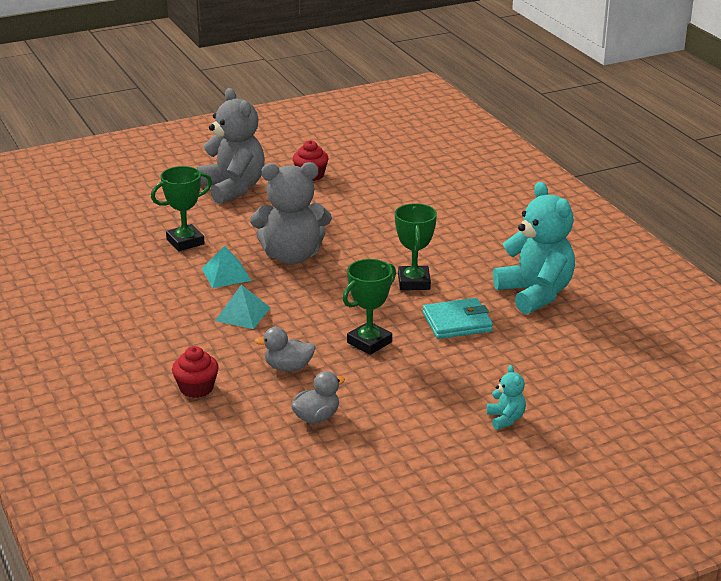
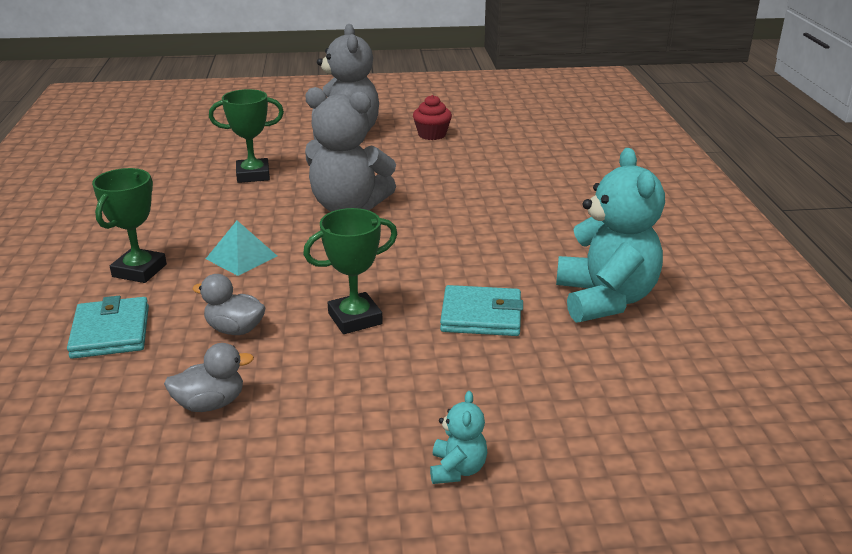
camera: 20 degrees right, 0 degrees up
red cupcake [172,346,219,398] -> turquoise wallet [67,296,149,359]
turquoise pyramid [202,246,252,288] -> none
green trophy [395,203,437,290] -> green trophy moved to [92,168,167,283]

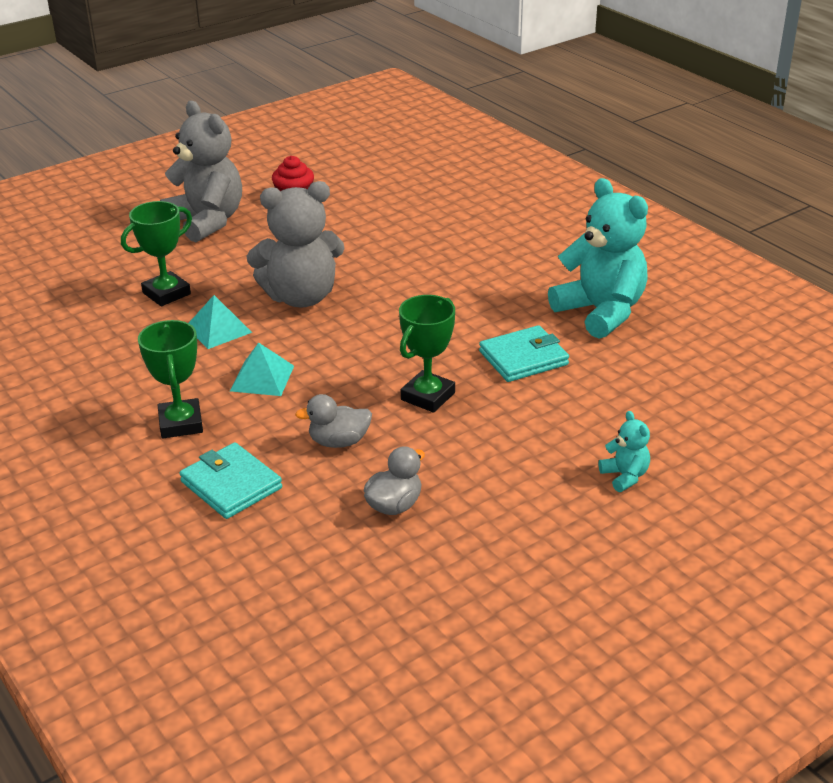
camera: 30 degrees left, 5 degrees up
none -> turquoise pyramid [189,295,252,349]

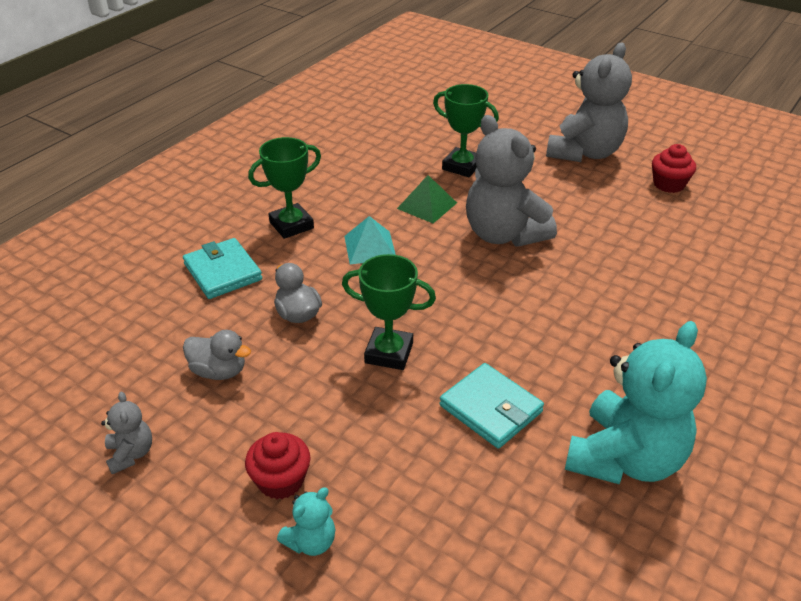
camera: 70 degrees right, 5 degrees up
turquoise wallet [179,442,282,519] -> turquoise wallet turned 60 degrees counterclockwise [183,238,262,299]
turquoise pyramid [189,295,252,349] -> green pyramid [397,175,457,224]
none -> grey teddy bear [101,392,152,474]
none -> red cupcake [245,432,311,500]

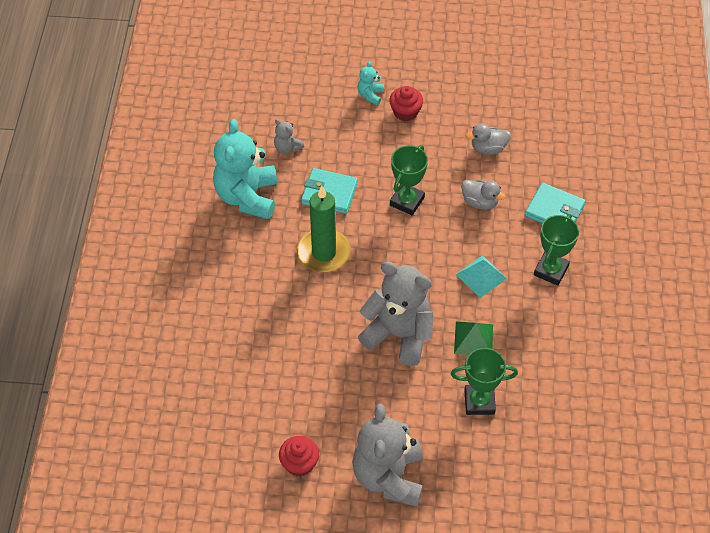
camera: 150 degrees right, 15 degrees up
grey teddy bear [101,392,152,474] -> grey teddy bear moved to [274,119,304,153]
green trophy [342,254,436,370] -> green trophy turned 45 degrees counterclockwise [390,145,428,216]
none -> green candle [297,186,351,272]

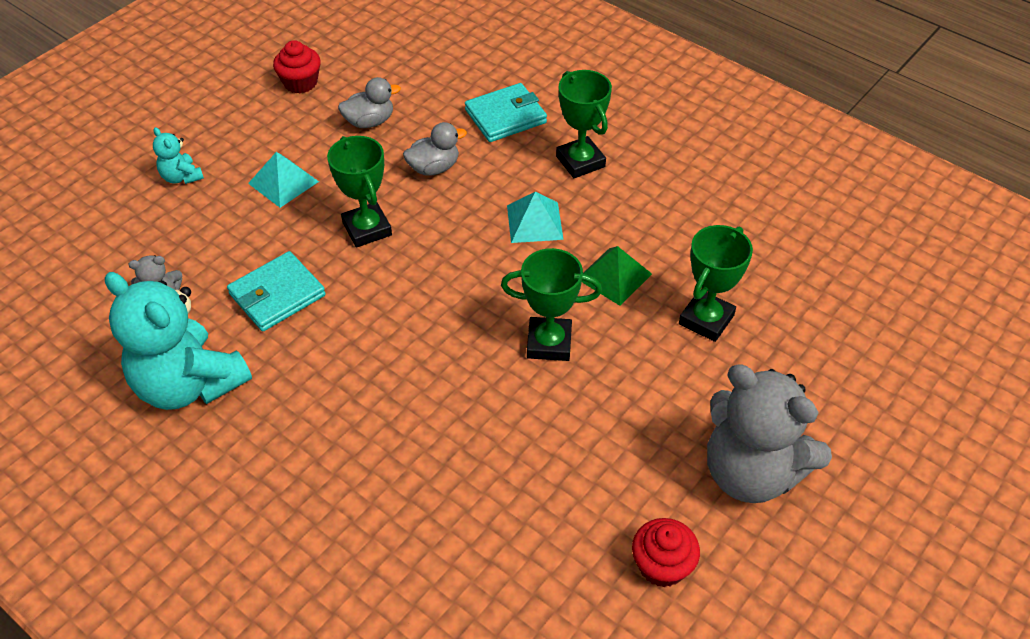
camera: 55 degrees left, 5 degrees down
green candle [297,186,351,272] -> none
grey teddy bear [358,261,433,366] -> green trophy [501,248,602,361]
red cupcake [389,86,423,121] -> red cupcake moved to [273,40,321,93]
grey duck [466,124,511,154] -> grey duck turned 135 degrees counterclockwise [338,77,401,128]
none -> turquoise pyramid [248,152,319,208]

